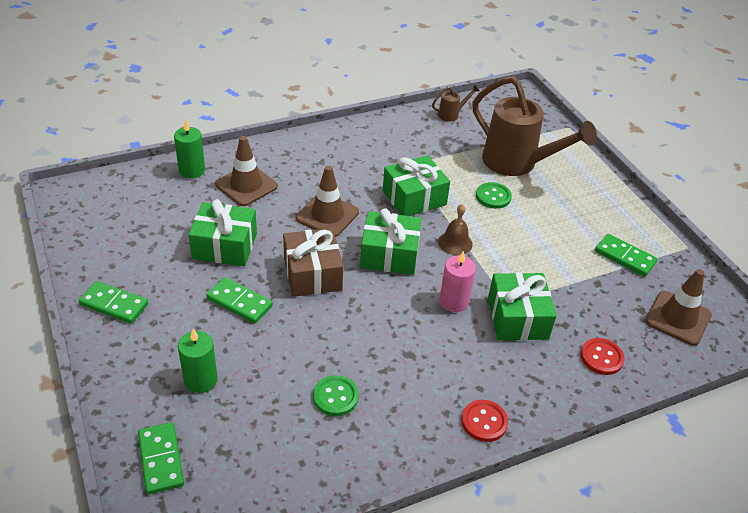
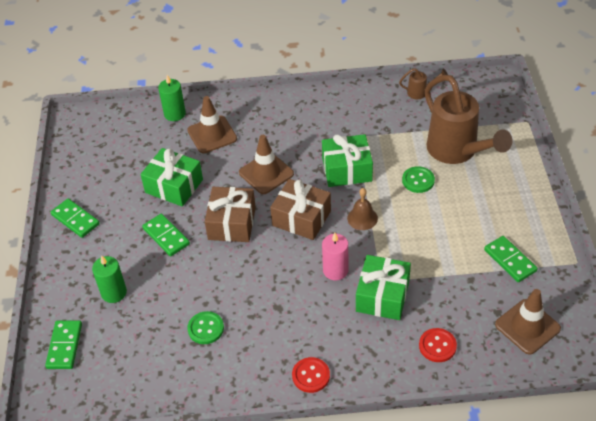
camera: 25 degrees right, 5 degrees up
green gift [360,208,421,275] -> brown gift [270,179,331,240]

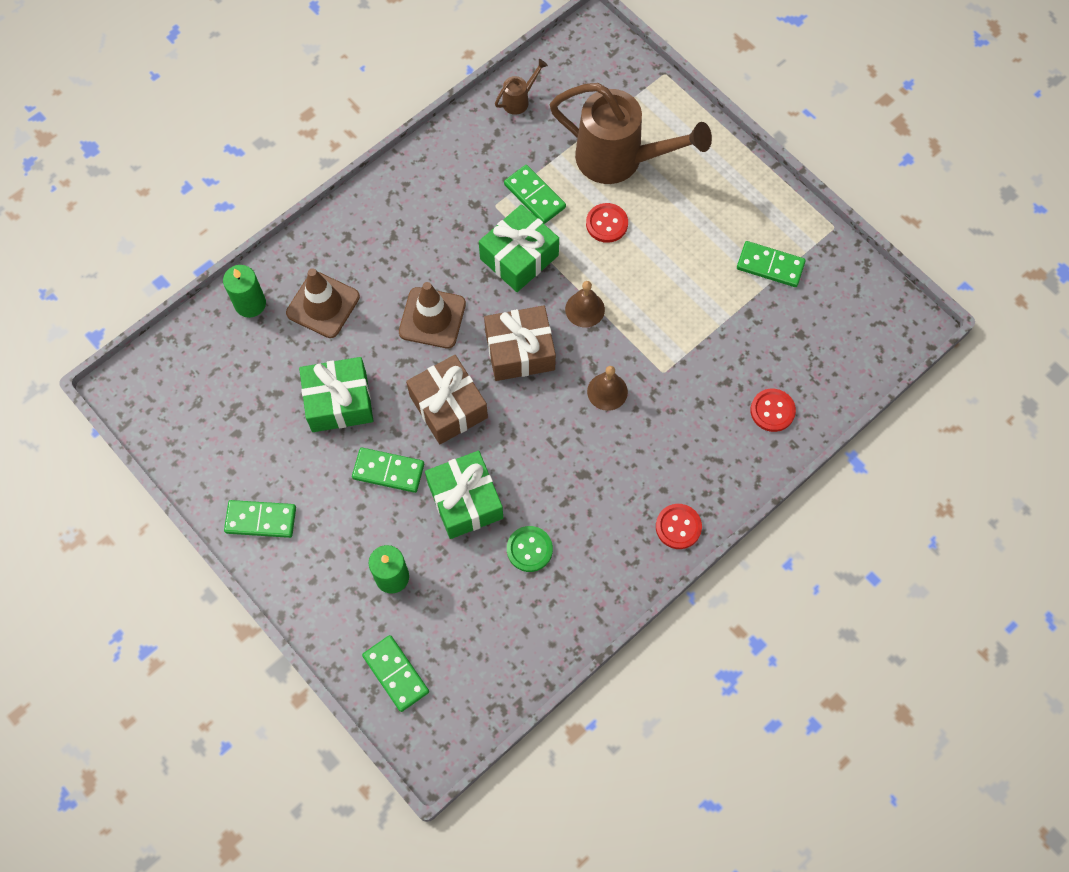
camera: 40 degrees left, 20 degrees up
pink candle [322,233,348,280] -> brown bell [587,366,628,411]
green gift [356,255,411,320] -> green gift moved to [425,451,503,539]
green button [402,166,435,193] -> red button [586,203,628,243]
brown traffic cone [495,289,561,355] -> none
none -> green domino [504,165,566,224]

